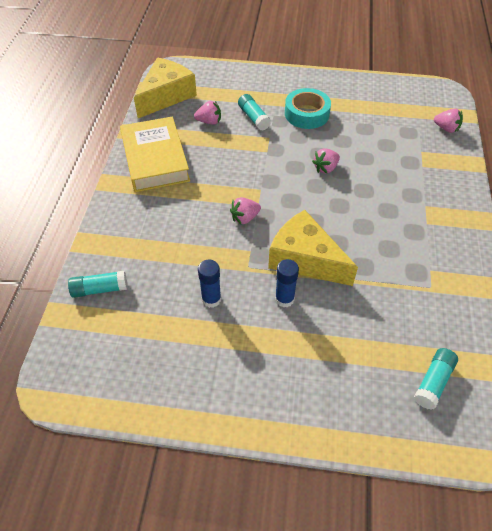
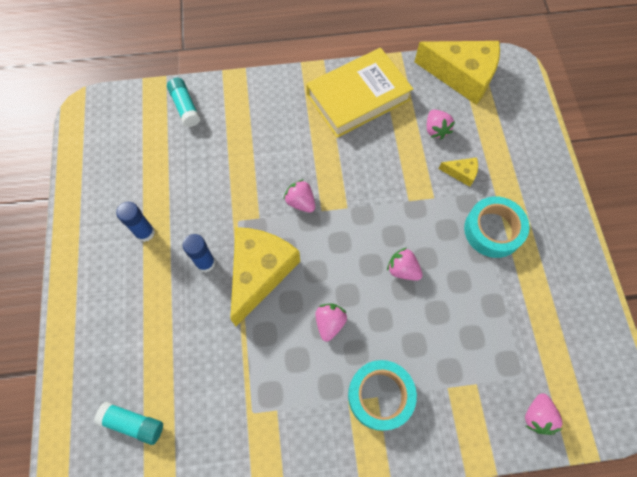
camera: 75 degrees right, 15 degrees up
blue glue stick [198,260,221,308] -> blue glue stick moved to [116,202,155,242]
turquoise glue stick [238,94,271,131] -> yellow cheese [439,157,478,187]
none -> pink strawberry [316,304,347,341]
none -> turquoise tape [348,360,417,431]

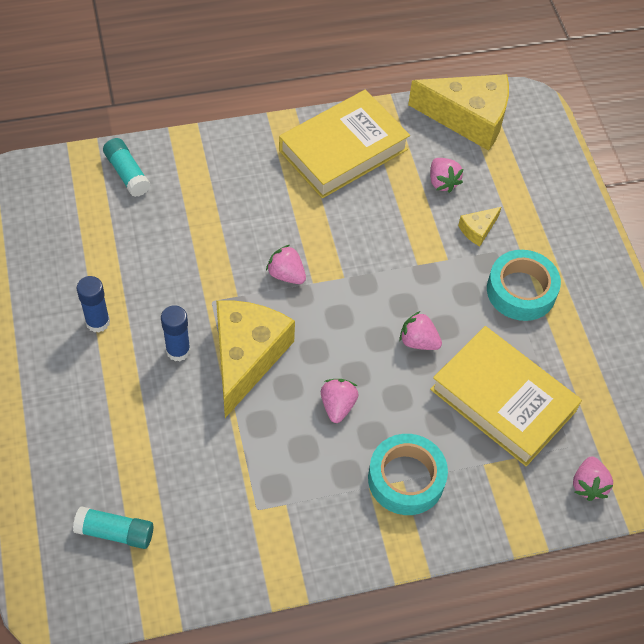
camera: 10 degrees left, 10 degrees down
yellow cheese [439,157,478,187] -> yellow cheese turned 135 degrees clockwise [458,207,501,246]
none -> yellow book [430,326,582,466]

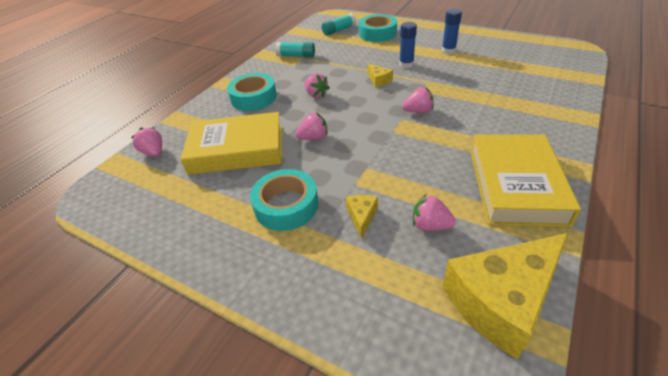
camera: 140 degrees right, 15 degrees down
turquoise glue stick [103,138,150,197] -> turquoise glue stick moved to [275,42,315,57]
yellow cheese [216,300,295,418] -> yellow cheese [368,64,393,88], size x0.43
none -> turquoise tape [359,14,397,42]

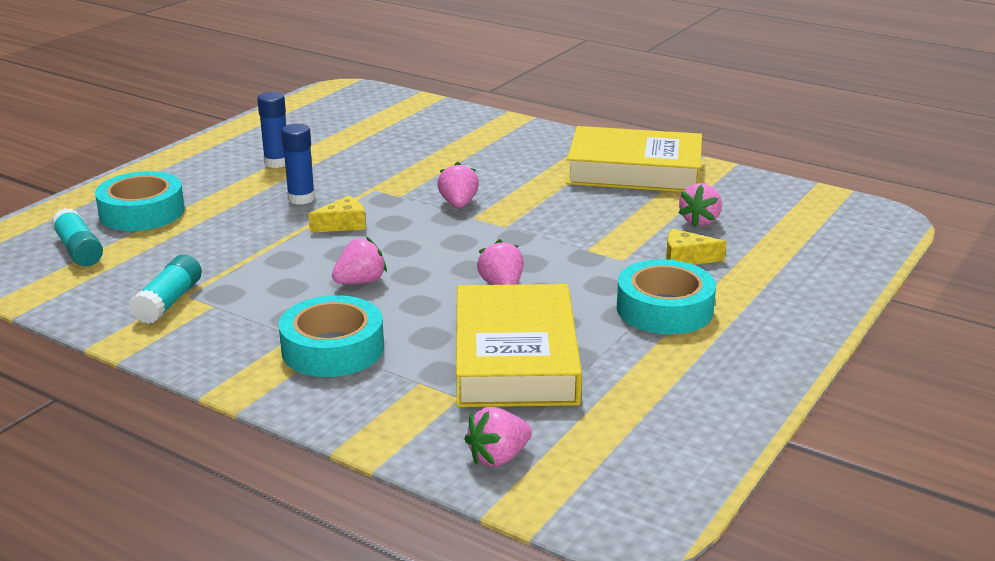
camera: 90 degrees left, 15 degrees down
yellow cheese [443,233,568,359] -> none

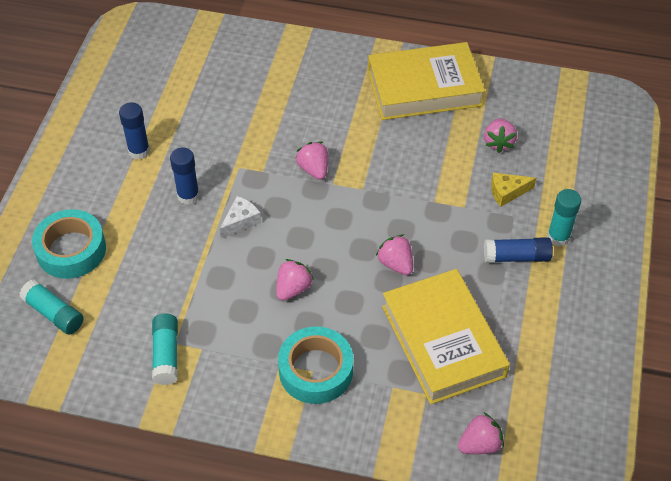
camera: 20 degrees left, 25 degrees up
yellow cheese [308,196,366,233] -> white cheese [220,196,261,238]
pink strawberry [464,407,532,467] -> pink strawberry turned 150 degrees counterclockwise [458,413,504,454]
turquoise tape [617,259,716,334] -> blue glue stick [484,237,553,263]
none -> turquoise glue stick [547,189,581,246]

